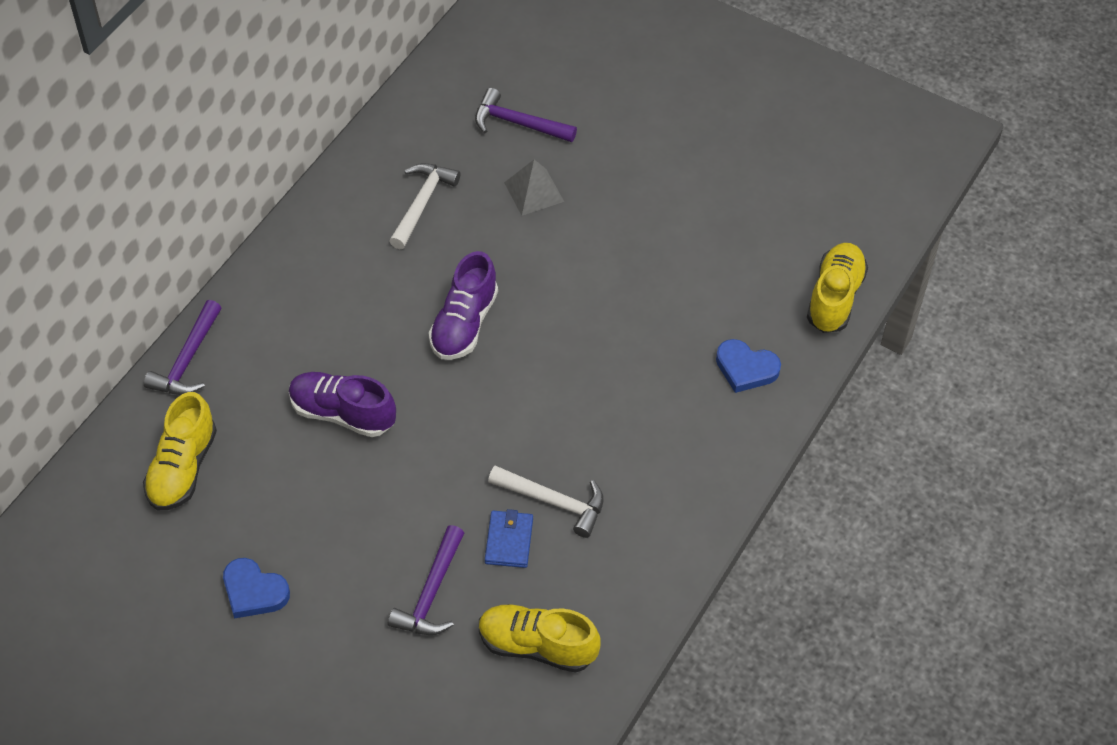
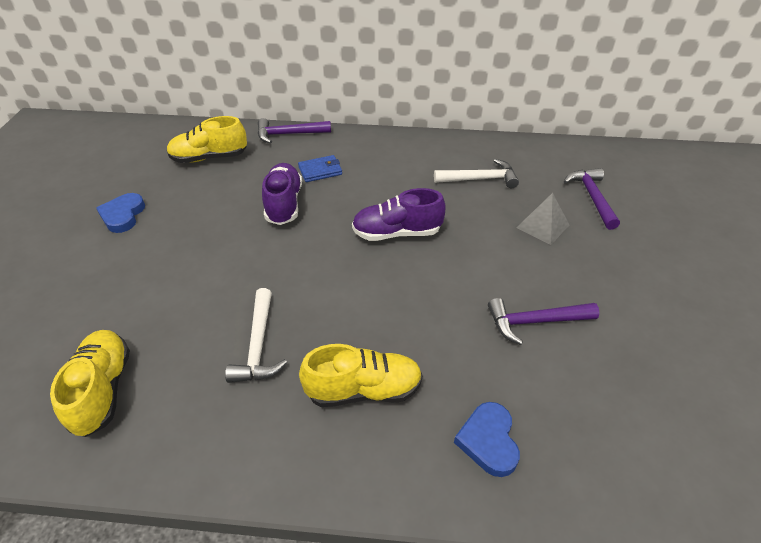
camera: 65 degrees right, 10 degrees down
purple hammer [388,525,464,635] -> purple hammer moved to [488,298,599,345]
blue wallet [485,509,533,568] -> blue wallet moved to [298,155,342,182]
yellow shoe [807,243,868,333] -> yellow shoe moved to [299,344,422,407]

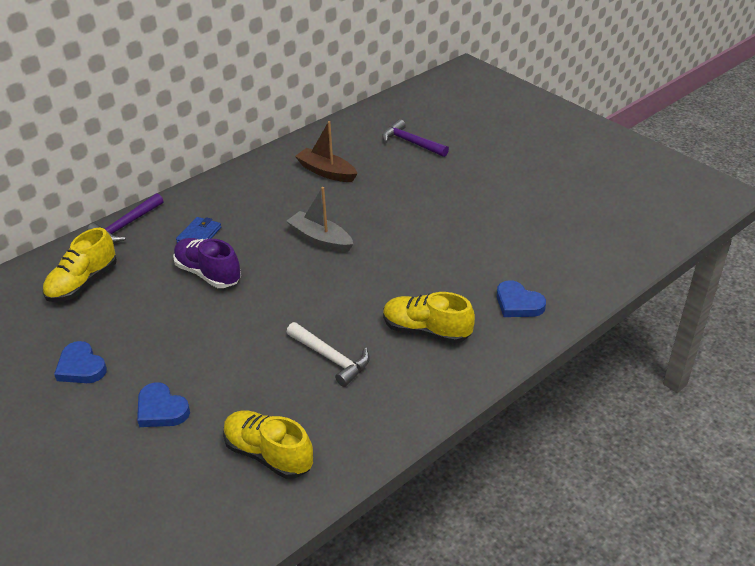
camera: 45 degrees left, 5 degrees down
yellow shoe [299,344,422,407] -> yellow shoe turned 105 degrees counterclockwise [383,292,475,344]
purple shoe [352,188,446,241] -> grey boat [287,187,353,252]
white hammer [434,159,519,188] -> brown boat [295,121,358,182]
purple hammer [488,298,599,345] -> none
grey pyramid [516,193,569,245] -> none
none -> blue heart [137,382,190,427]

